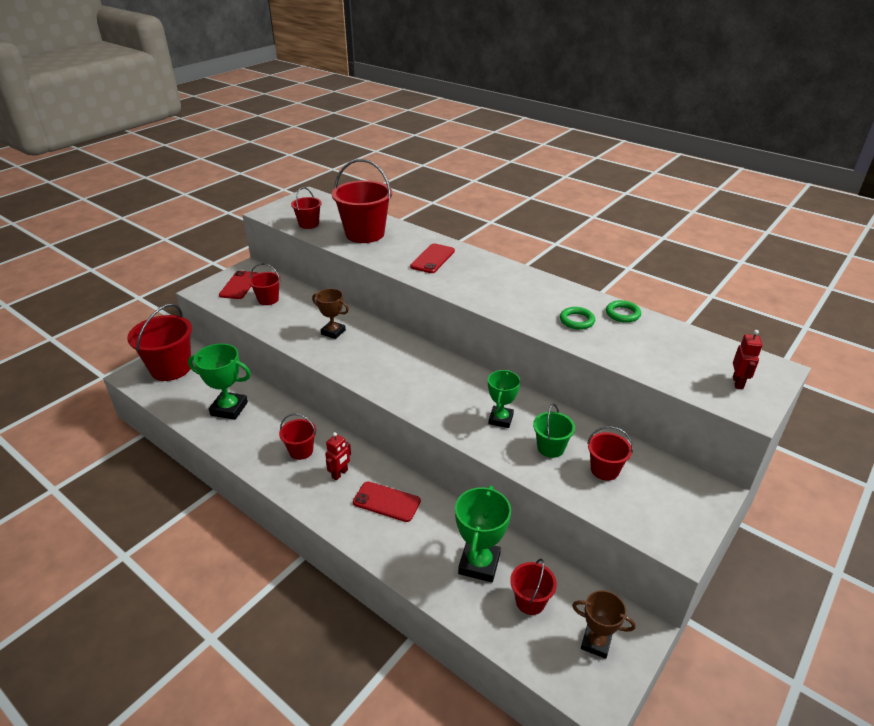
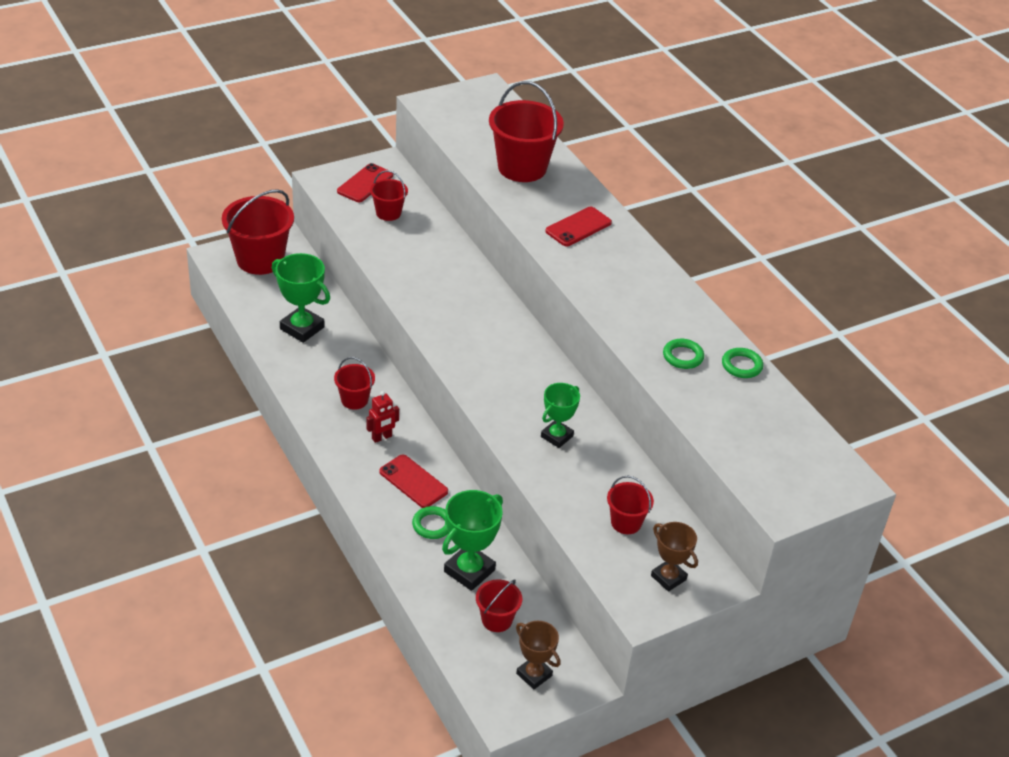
camera: 20 degrees right, 5 degrees up
red bucket [291,187,322,229] -> none
brown trophy [312,289,349,339] -> brown trophy moved to [651,522,698,592]
green bucket [533,404,575,458] -> none
red robot [733,330,762,389] -> none
none -> green ring [412,506,449,539]

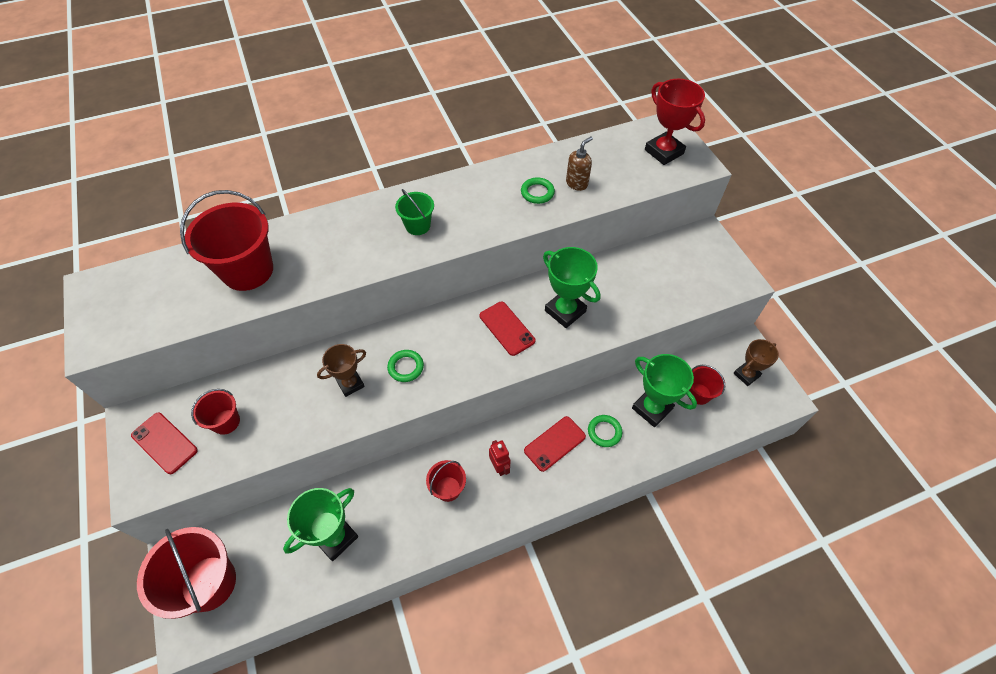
camera: 80 degrees left, 15 degrees up
green trophy [541,383,580,448] -> green trophy [543,247,600,328], size x1.52
red phone [545,206,612,246] -> red phone moved to [480,302,535,356]
red bucket [607,476,654,534] -> none
brown trophy [651,522,698,592] -> brown trophy moved to [317,344,366,397]
green ring [722,348,763,378] -> green ring moved to [387,350,424,382]
none -> green bucket [395,189,434,235]
none -> brown soap dispenser [566,136,593,191]
none -> red trophy [645,79,705,165]

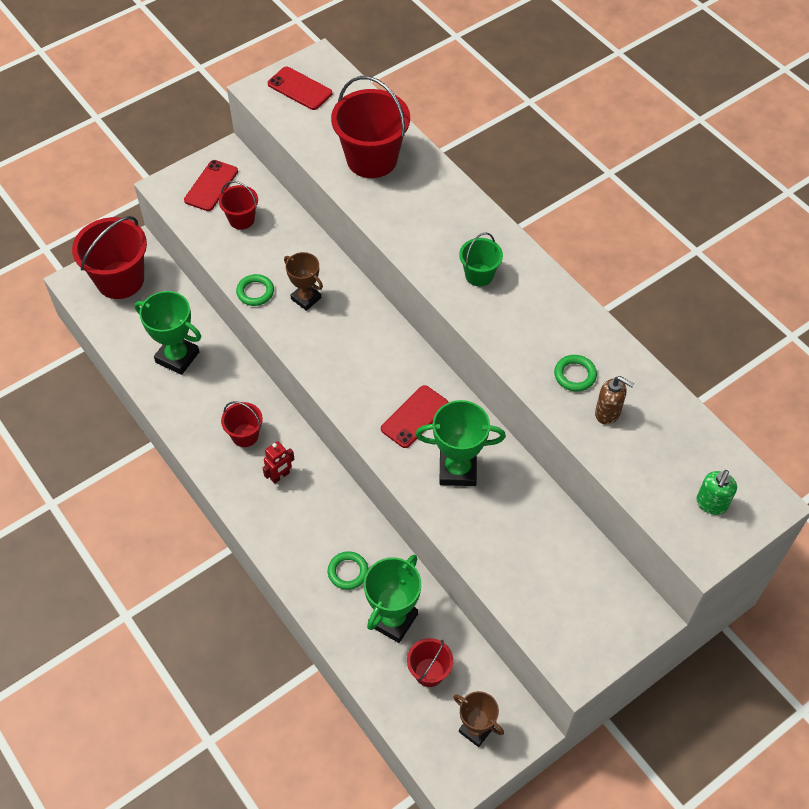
camera: 75 degrees right, 0 degrees up
green ring [387,350,424,382] -> green ring moved to [236,274,274,306]
red phone [524,416,586,472] -> red phone moved to [268,67,332,110]
green trophy [543,247,600,328] -> green trophy turned 60 degrees clockwise [415,400,506,486]
red trophy [645,79,705,165] -> green soap dispenser [696,470,737,515]

